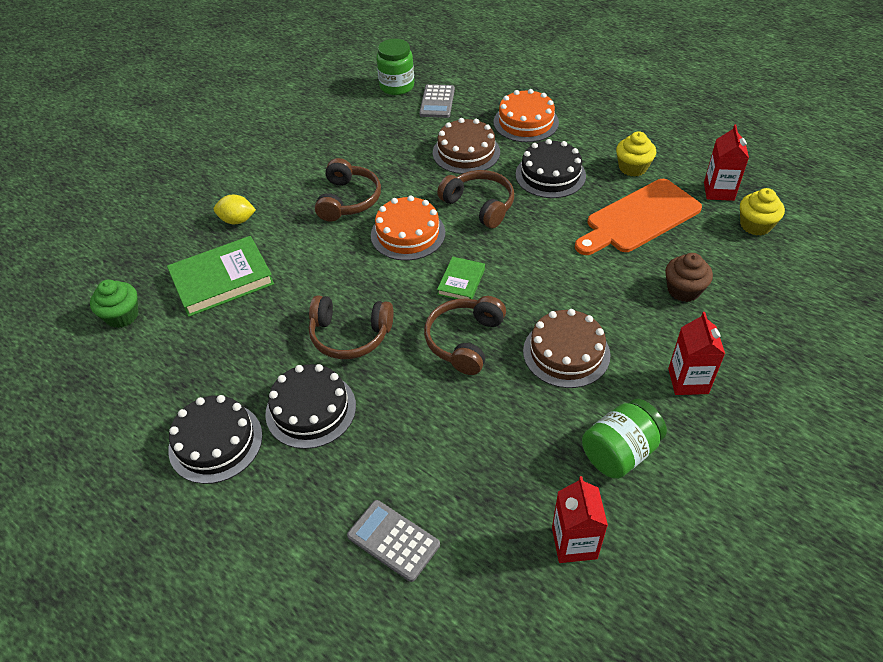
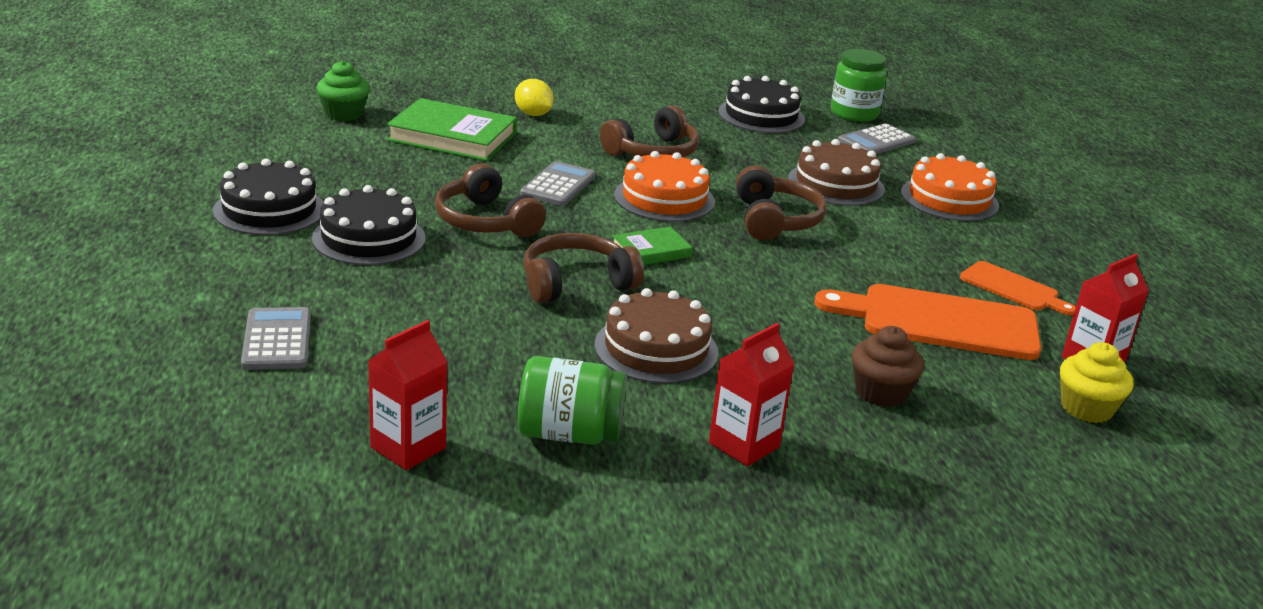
camera: 40 degrees right, 20 degrees down
black cake [515,139,586,198] -> black cake moved to [718,76,805,133]
yellow cupcake [616,131,656,177] -> orange cutting board [960,261,1076,315]
none -> grey calculator [520,161,596,206]

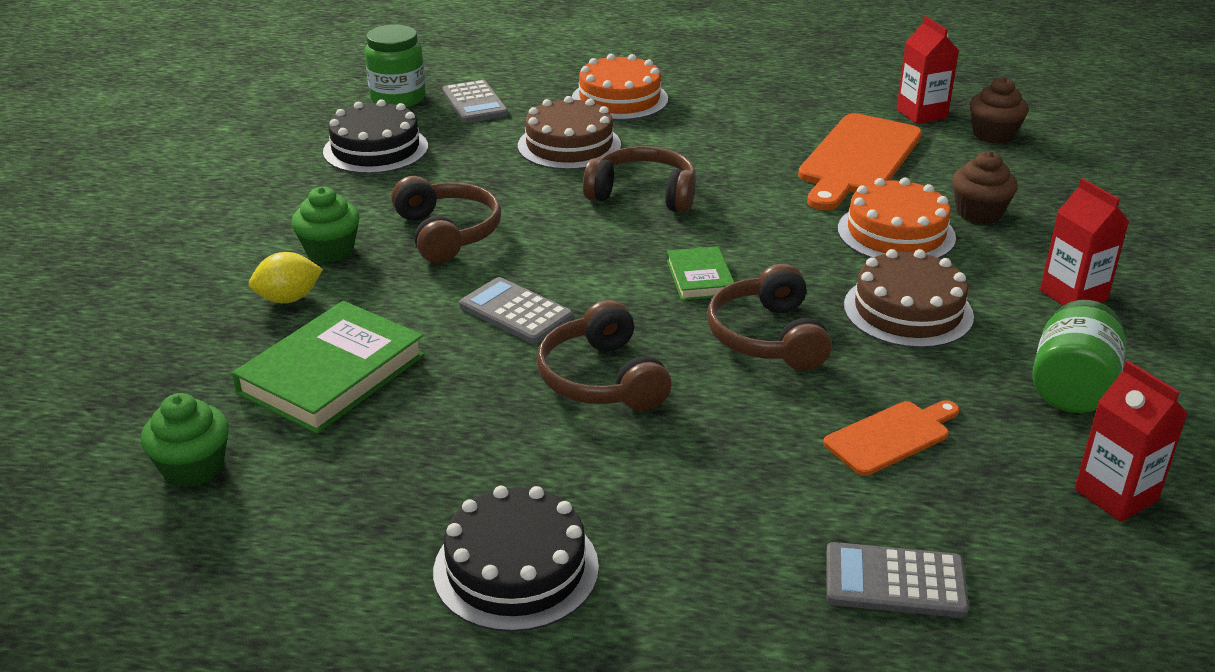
camera: 70 degrees left, 5 degrees up
black cake [312,185,426,265] -> none
brown headphones [435,164,546,237] -> brown headphones turned 90 degrees clockwise [536,300,672,411]
orange cake [614,151,715,222] -> orange cake moved to [838,178,956,258]
orange cutting board [960,261,1076,315] -> orange cutting board moved to [823,400,959,476]
yellow cupcake [1060,342,1133,423] -> brown cupcake [970,77,1029,144]
none -> green cupcake [292,187,359,263]

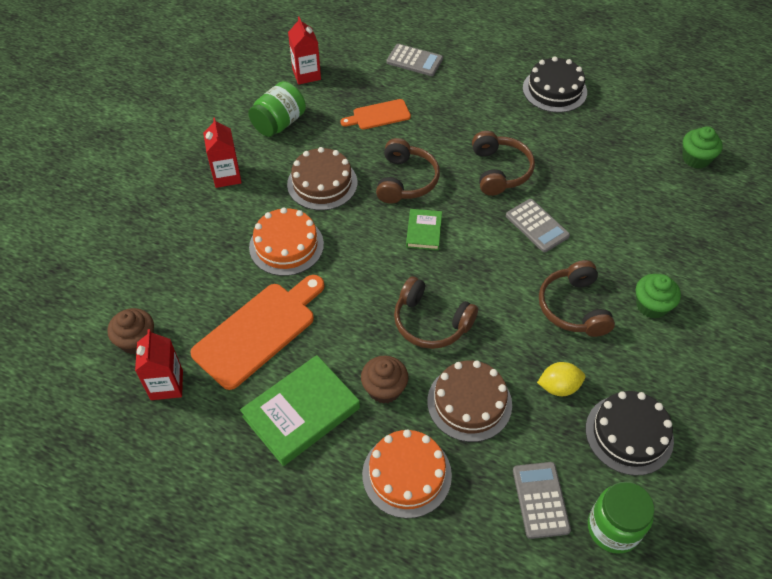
camera: 165 degrees left, 20 degrees up
green book [232,301,425,434] -> green book moved to [240,355,360,466]
yellow lemon [249,252,323,303] -> yellow lemon moved to [537,362,585,396]
brown cupcake [952,151,1018,224] -> brown cupcake moved to [361,356,408,404]

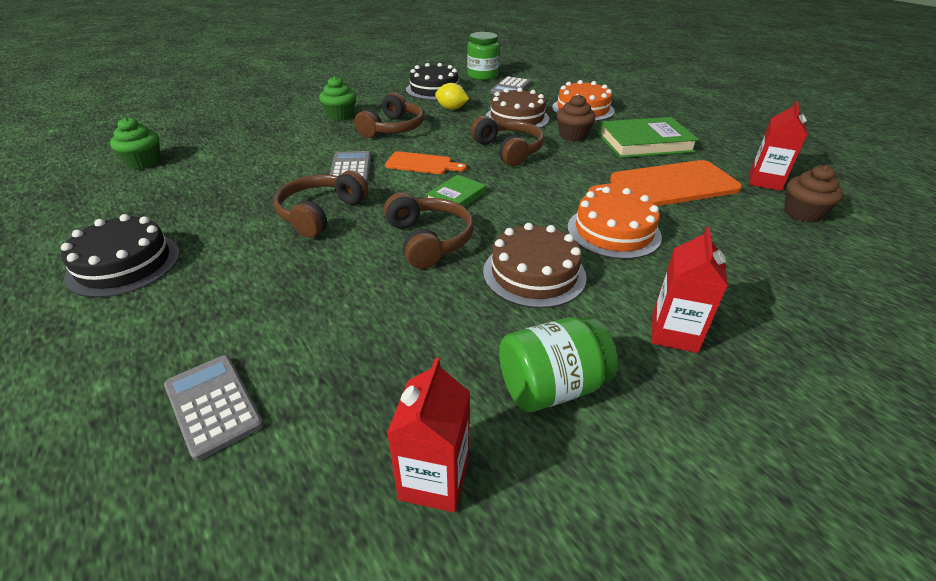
camera: 150 degrees left, 15 degrees down
orange cutting board [340,99,411,129] -> orange cutting board moved to [385,151,467,174]
brown headphones [376,138,440,204] -> brown headphones turned 120 degrees clockwise [384,192,474,269]

